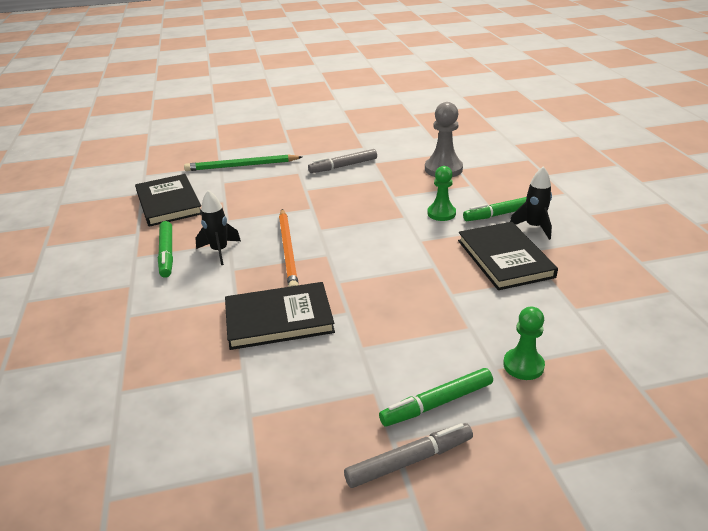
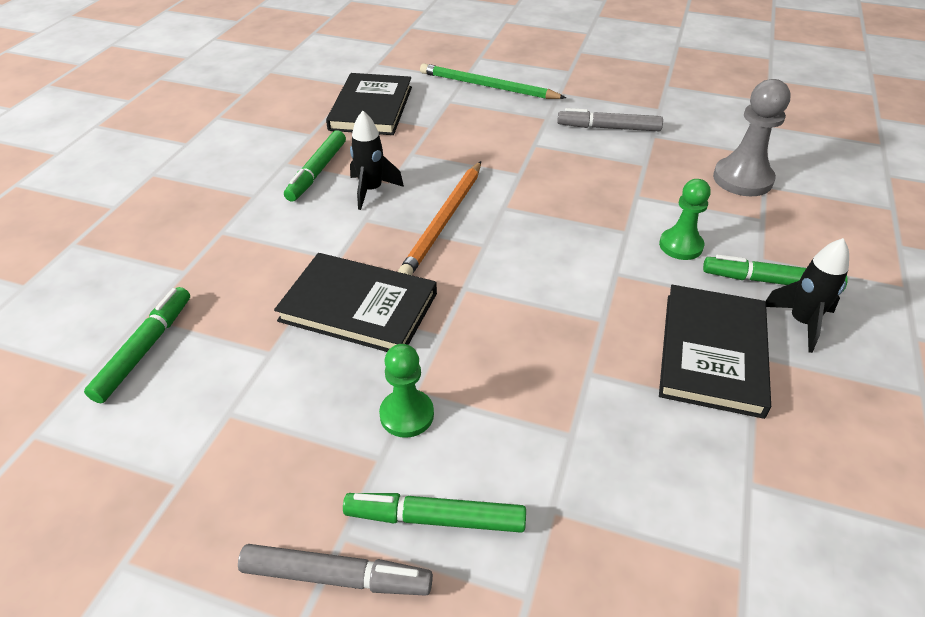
camera: 30 degrees right, 10 degrees up
green pawn [503,307,545,380] -> green pawn moved to [379,344,434,438]
none -> green marker [84,287,190,403]

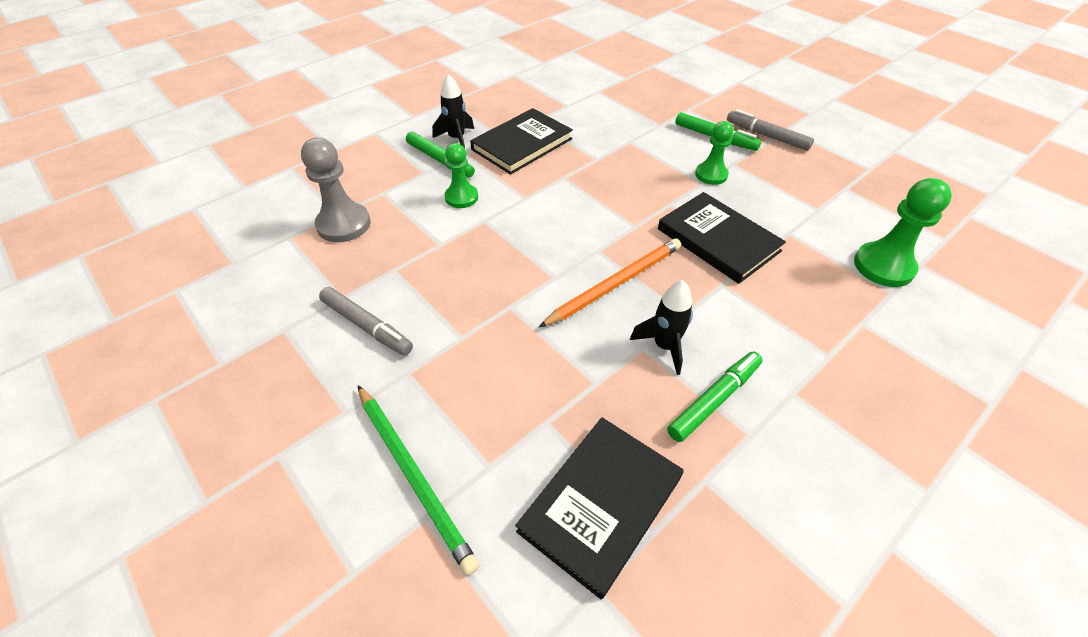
camera: 150 degrees left, 5 degrees up
green marker [84,287,190,403] -> green pawn [854,178,952,287]

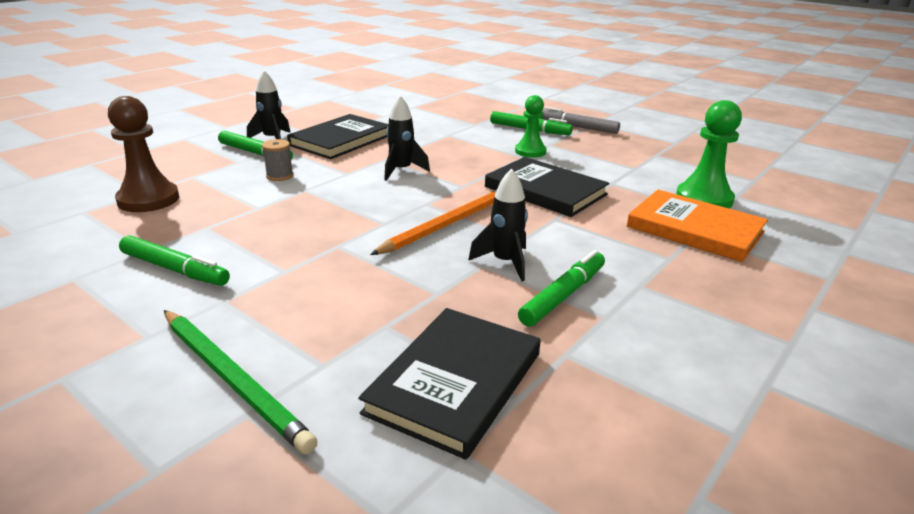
camera: 10 degrees left, 20 degrees down
grey pawn [301,138,371,242] -> brown pawn [108,96,179,212]
grey marker [319,287,413,355] -> green marker [119,235,230,286]
green pawn [445,143,478,208] -> grey spool [262,139,293,181]
none -> black rocket [384,96,430,181]
none -> orange book [627,190,768,262]

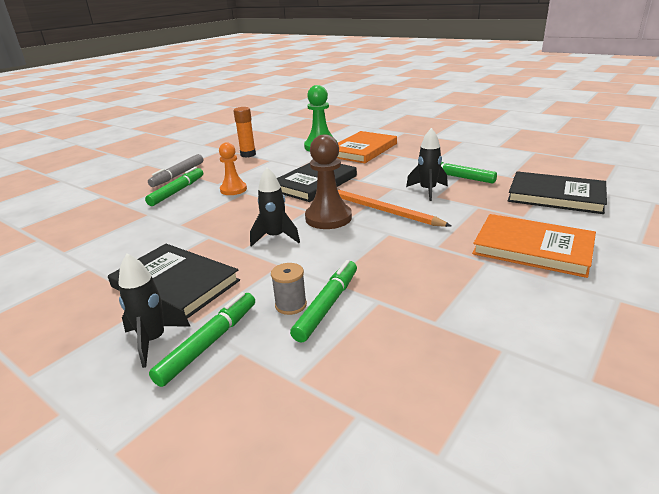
camera: 90 degrees left, 0 degrees up
brown pawn [108,96,179,212] -> brown pawn moved to [305,134,352,229]
green marker [119,235,230,286] -> green marker moved to [290,260,357,343]
green pencil [164,310,318,454] -> none
green pawn [515,95,547,158] -> orange pawn [219,142,247,195]
none -> orange glue stick [234,107,256,157]
none -> orange book [472,214,596,278]

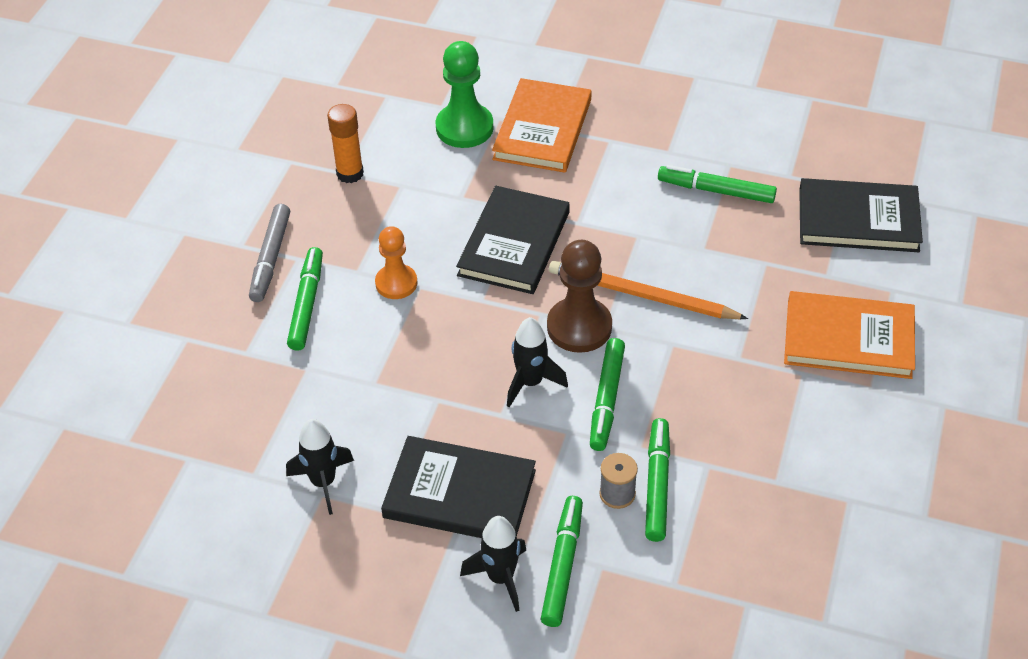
camera: 20 degrees left, 20 degrees up
black rocket [406,128,448,201] -> black rocket moved to [286,419,354,515]
none -> green marker [590,338,625,451]

